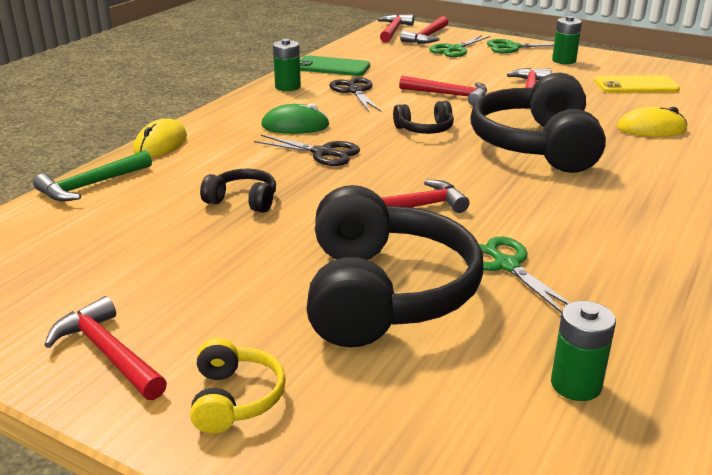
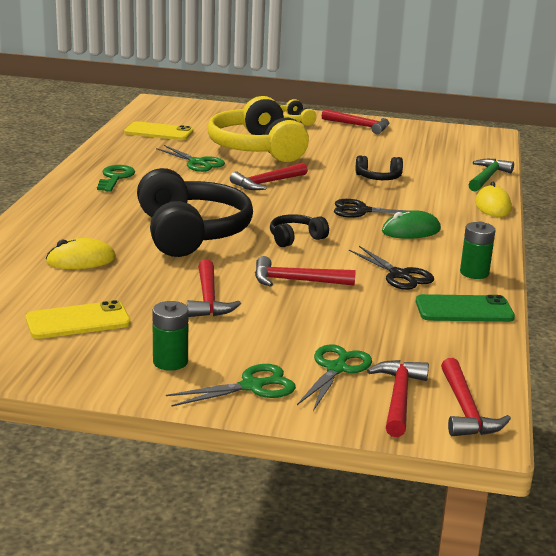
camera: 160 degrees right, 5 degrees down
black headphones [307,185,483,347] -> yellow headphones [207,96,309,162]
green battery [551,301,616,401] -> yellow phone [124,121,194,140]
none -> green key [97,165,135,192]

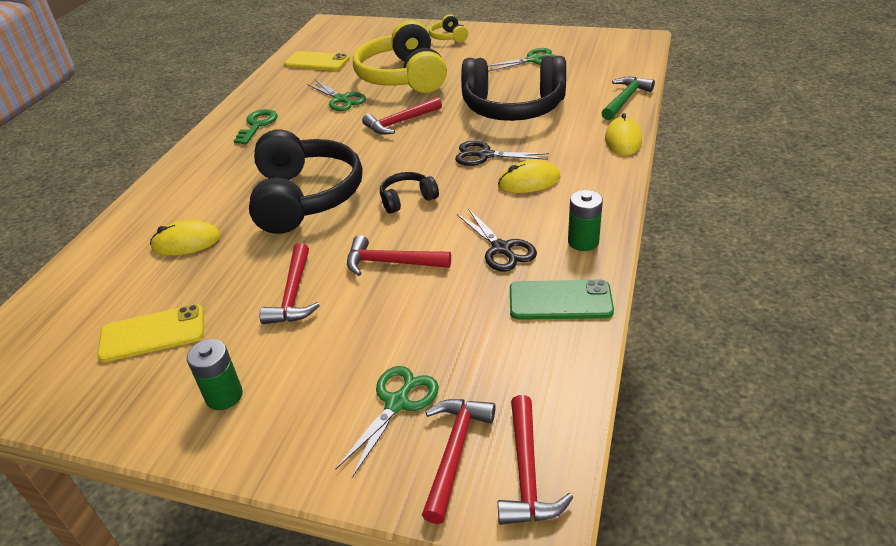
camera: 10 degrees right, 15 degrees up
green scissors [166,364,296,407] -> green scissors moved to [488,48,557,72]
red hammer [322,109,389,134] -> none
black headphones [356,156,403,180] -> black headphones [461,56,566,121], size x2.24
green mouse [382,210,441,239] -> yellow mouse [498,160,561,193]

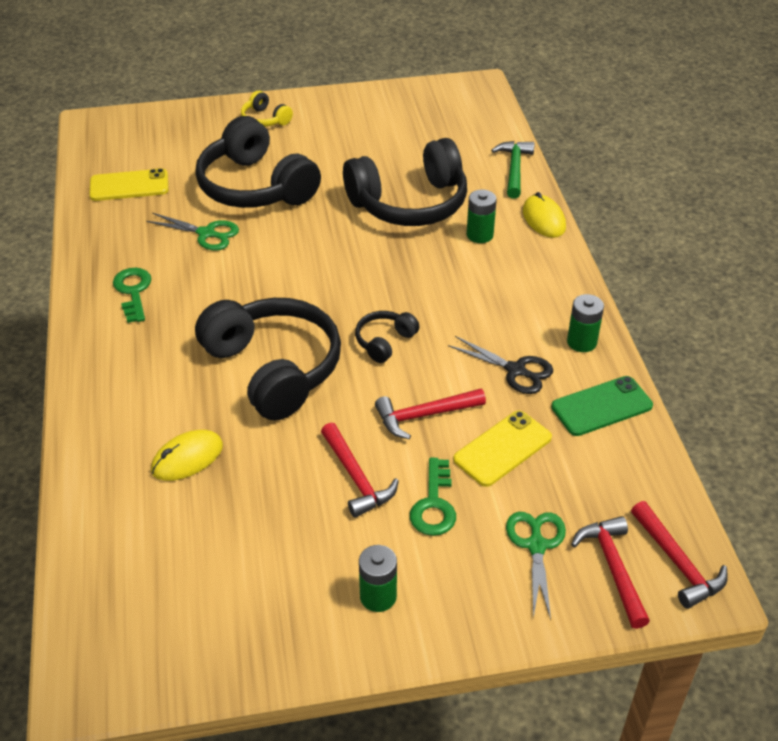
camera: 30 degrees left, 5 degrees up
yellow phone [97,304,204,362] -> yellow phone moved to [453,411,552,487]
yellow headphones [353,20,447,93] -> black headphones [195,116,321,208]
red hammer [362,97,442,135] -> none
black scissors [455,141,549,166] -> none
green scissors [488,48,557,72] -> none
yellow mouse [498,160,561,193] -> none
none -> green key [410,458,456,536]
none -> green battery [467,190,497,243]

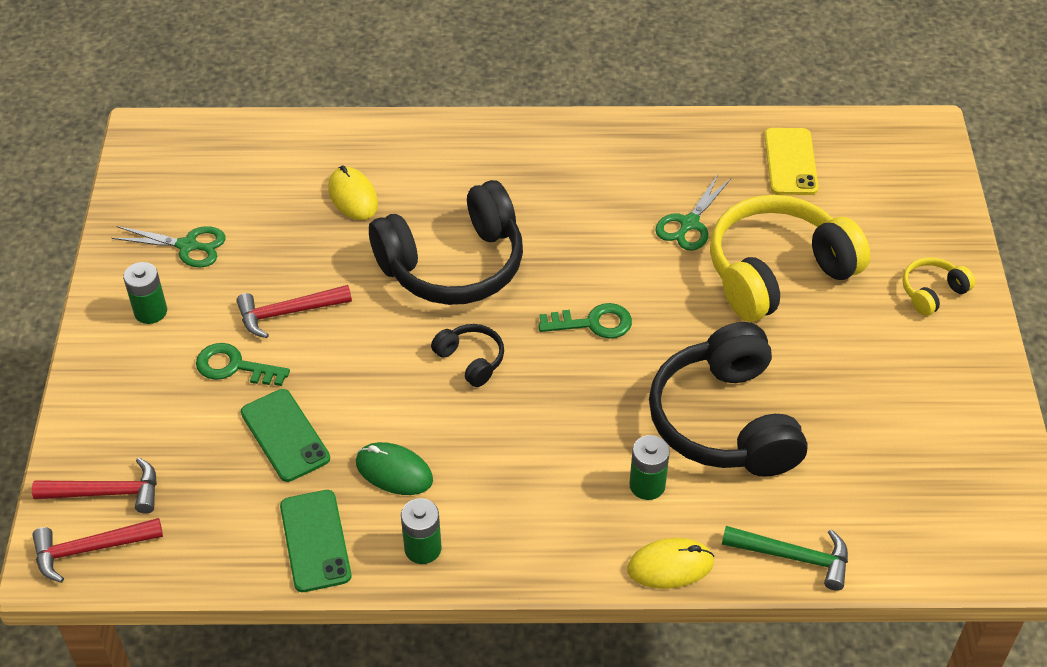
camera: 100 degrees right, 5 degrees up
green key [113,268,151,323] -> green key moved to [538,303,632,339]
black headphones [195,116,321,208] -> yellow headphones [710,195,870,322]
red hammer [375,389,486,439] -> none
black scissors [448,336,553,394] -> green mouse [356,442,433,495]
yellow phone [453,411,552,487] -> green phone [241,389,330,482]
green scissors [506,512,566,620] -> green scissors moved to [112,226,226,268]

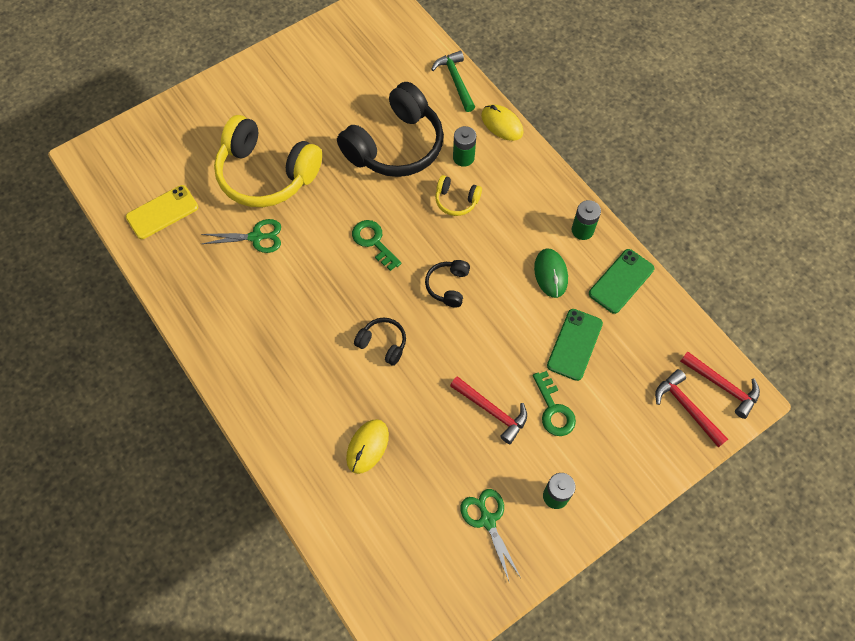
camera: 125 degrees left, 15 degrees up
black headphones [369,180,523,305] -> black headphones [354,318,406,366], size x0.45
yellow headphones [903,257,975,316] -> yellow headphones moved to [435,175,482,216]

